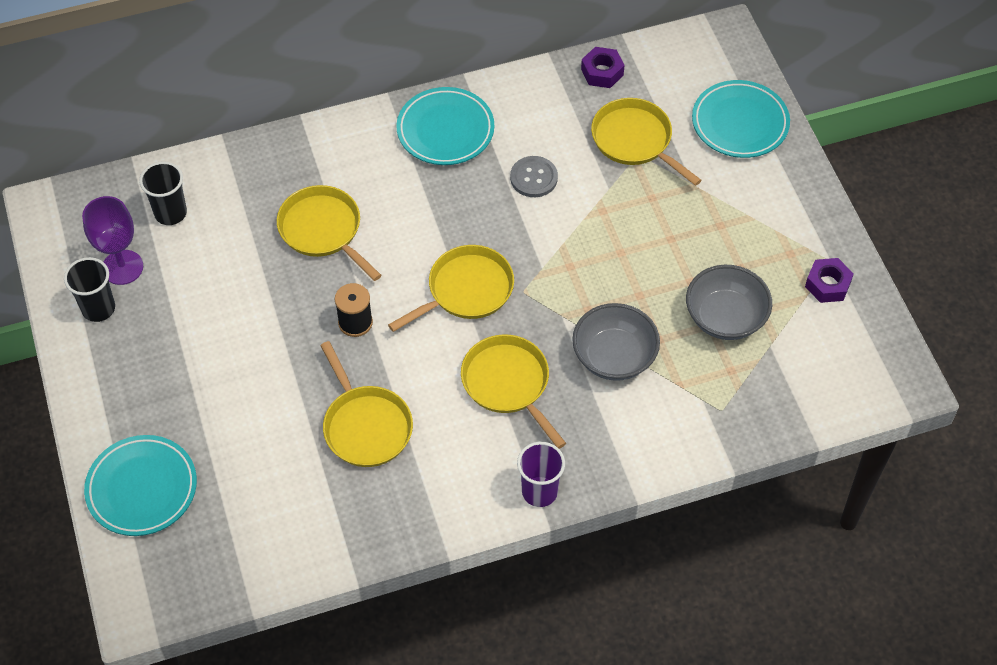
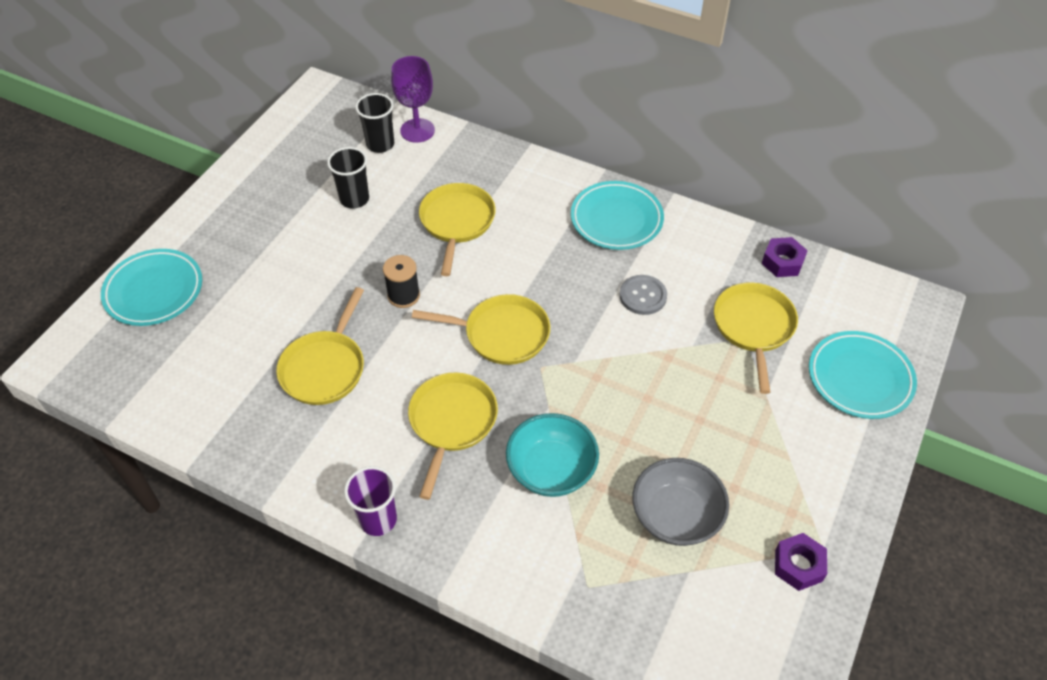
camera: 45 degrees right, 5 degrees down
black cup [64,257,115,322] -> black cup moved to [327,147,369,209]
purple goblet [82,196,143,285] -> purple goblet moved to [391,56,435,143]
grey bowl [572,303,660,381] -> turquoise bowl [506,413,599,497]

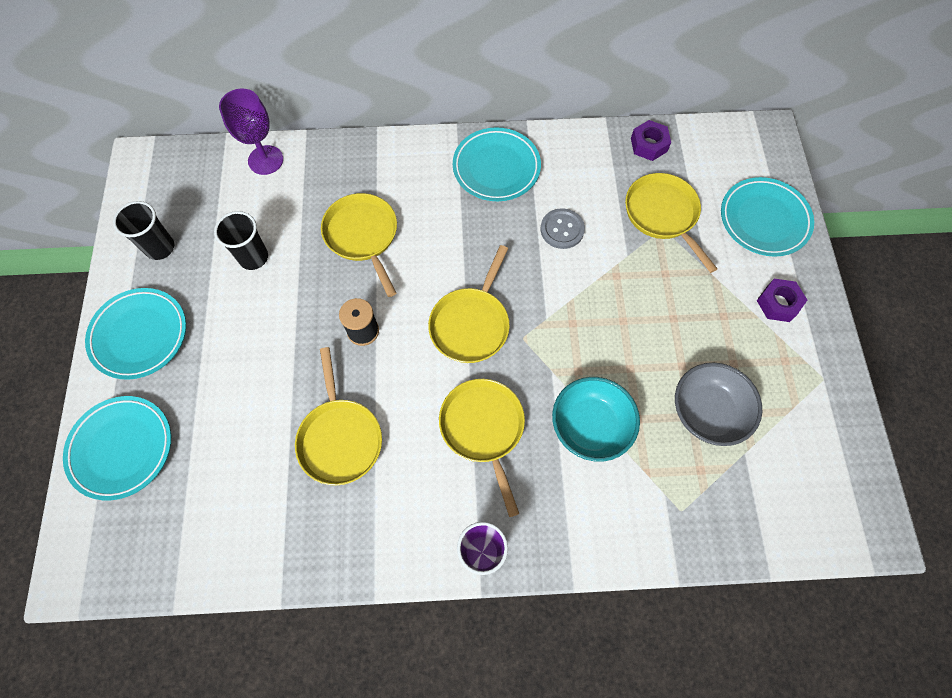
camera: 30 degrees left, 15 degrees up
black cup [355,93,394,153] -> black cup moved to [113,201,174,260]
yellow pan [412,294,550,365] -> yellow pan turned 135 degrees clockwise [428,245,510,363]
purple nut [775,533,827,591] -> purple nut moved to [757,279,807,322]
none -> turquoise plate [85,288,186,380]

